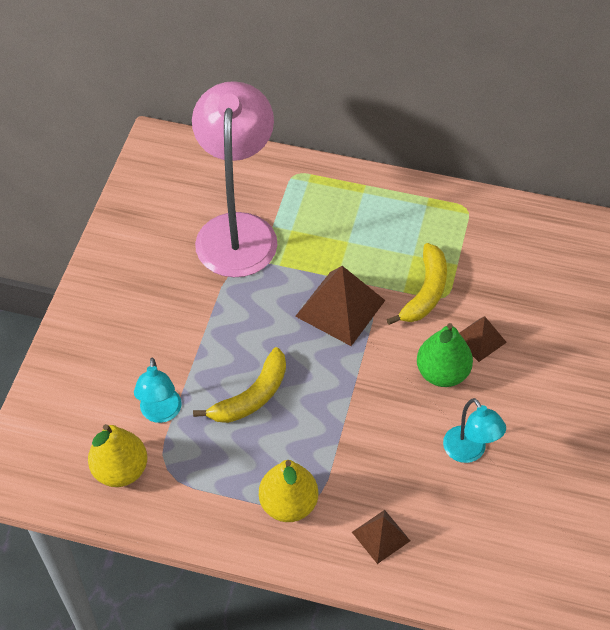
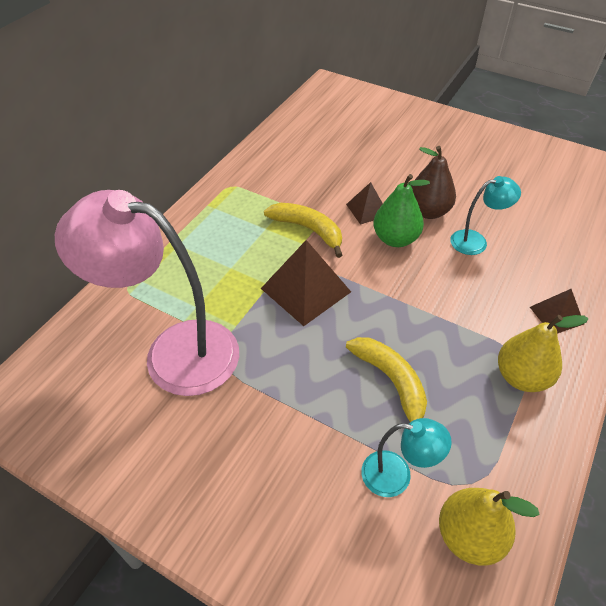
camera: 75 degrees left, 5 degrees down
none -> brown pear [411,146,456,219]

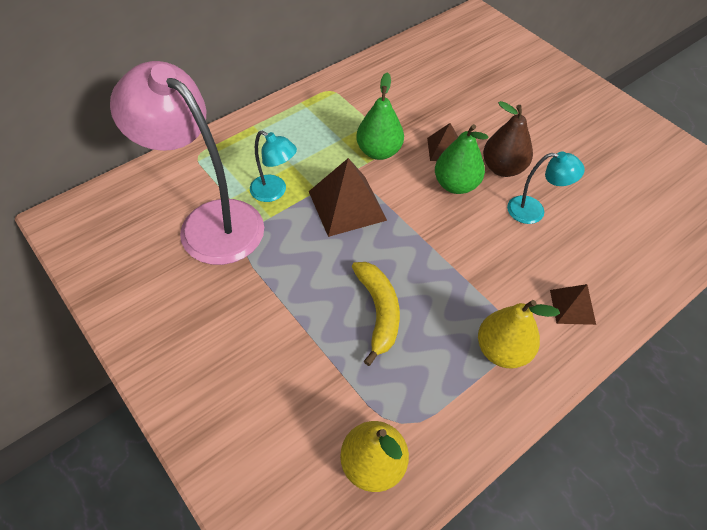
camera: 20 degrees right, 5 degrees up
yellow banana [264,203,342,258] -> green pear [356,72,404,160]
turquoise lamp [361,418,452,497] -> turquoise lamp moved to [250,131,297,202]

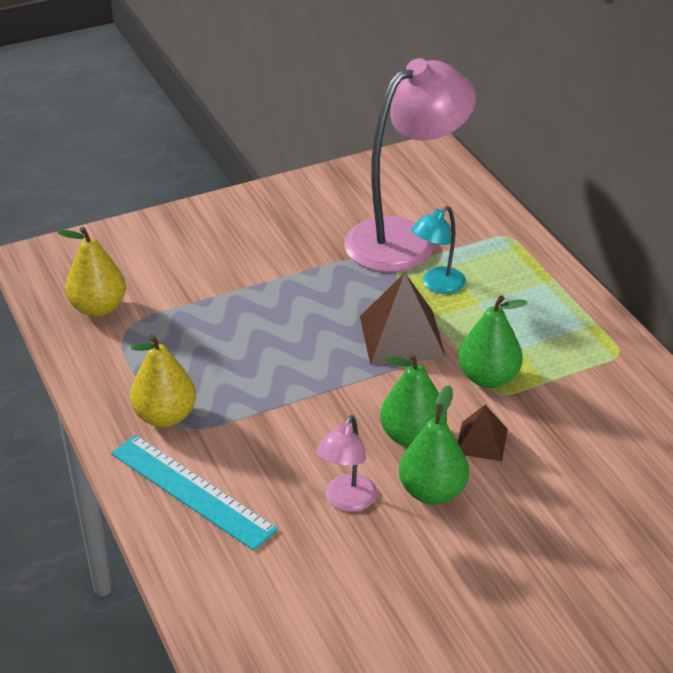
camera: 105 degrees right, 15 degrees down
yellow banana [352,262,400,366] -> none
brown pear [483,101,533,177] -> green pear [399,385,469,505]
turquoise lamp [507,151,585,224] -> pink lamp [316,415,377,512]
brown pyramid [550,284,596,325] -> turquoise ruler [111,435,278,551]

